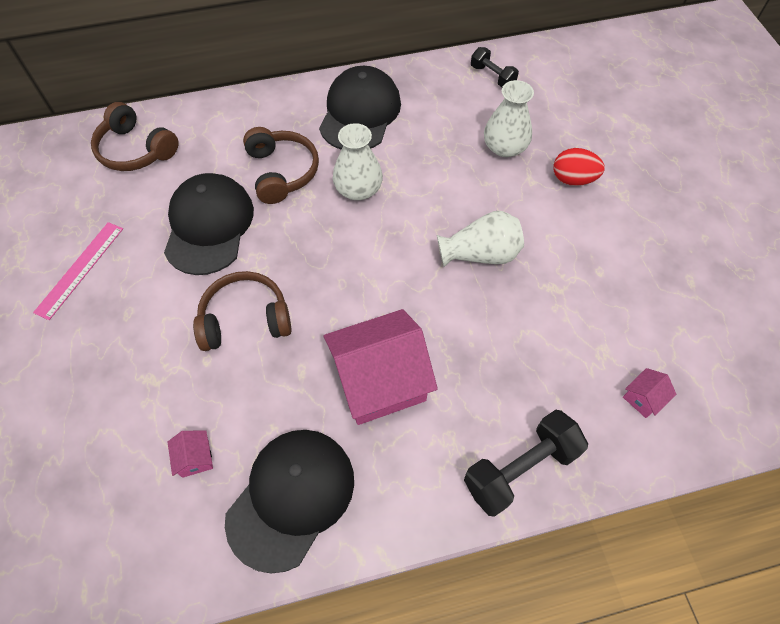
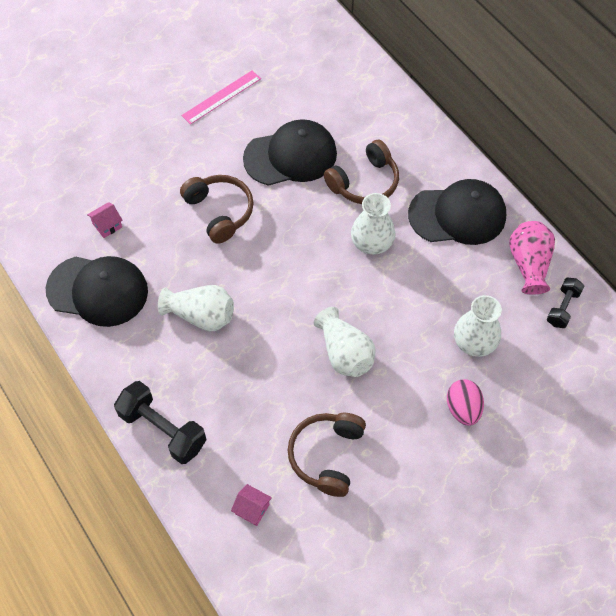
camera: 70 degrees right, 0 degrees up
pink ruler [33,222,123,320] -> pink ruler turned 45 degrees counterclockwise [181,70,261,125]
brown headphones [91,102,178,171] -> brown headphones moved to [288,413,366,497]
pink house [324,309,438,425] -> white vase [158,285,234,331]
red egg [553,148,605,186] -> pink egg [447,379,484,426]
none -> pink vase [509,221,555,295]

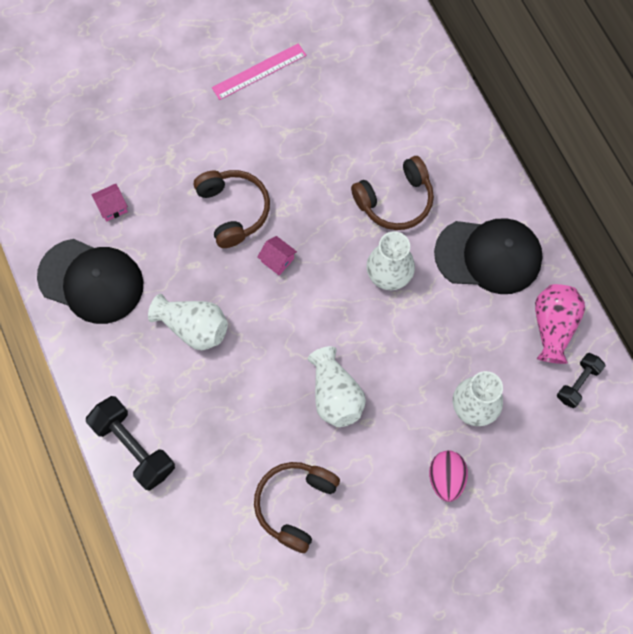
camera: 10 degrees right, 10 degrees up
pink house [231,484,272,526] -> pink house moved to [257,236,297,276]
black cap [243,119,337,186] -> none

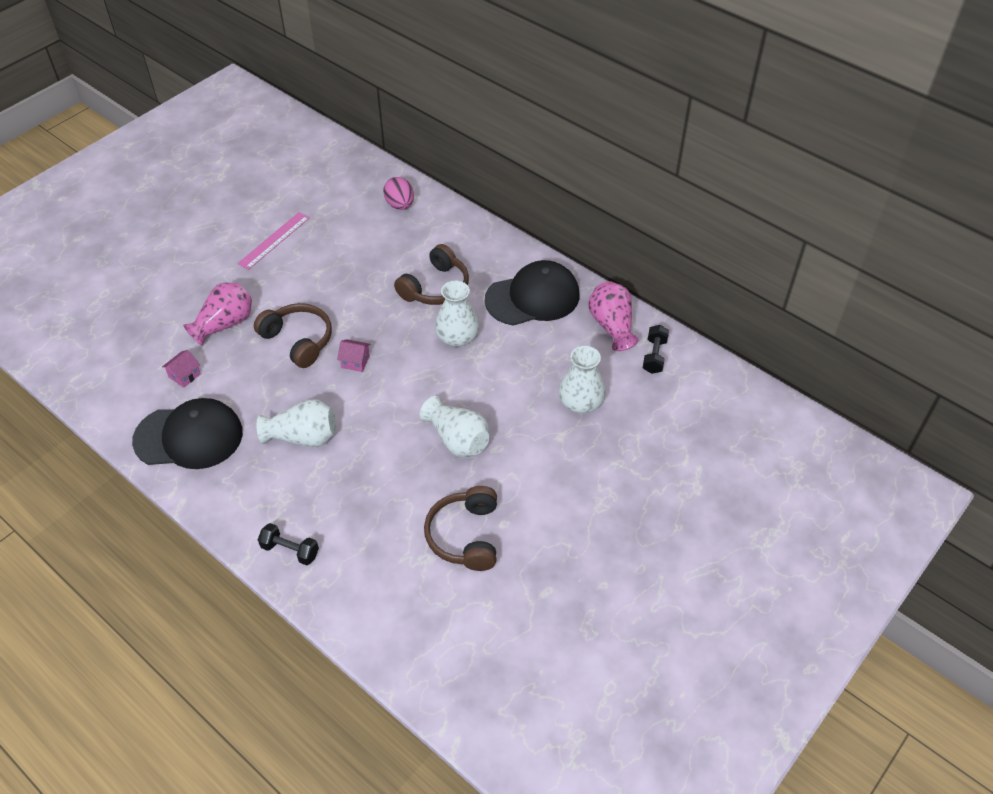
camera: 25 degrees left, 20 degrees down
black dumbbell [86,396,175,490] -> black dumbbell [258,523,319,565], size x0.59
pink egg [429,451,468,502] -> pink egg moved to [383,177,414,210]
none -> pink vase [183,283,252,346]

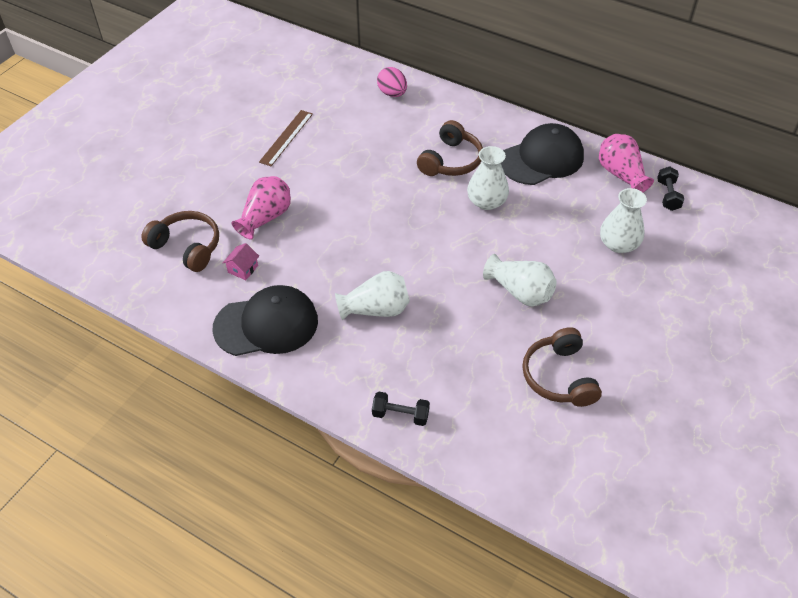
camera: 10 degrees left, 0 degrees up
pink ruler [237,212,310,270] -> brown ruler [259,110,313,166]
brown headphones [254,303,332,368] -> brown headphones moved to [141,211,219,272]
pink house [337,339,371,372] -> none

